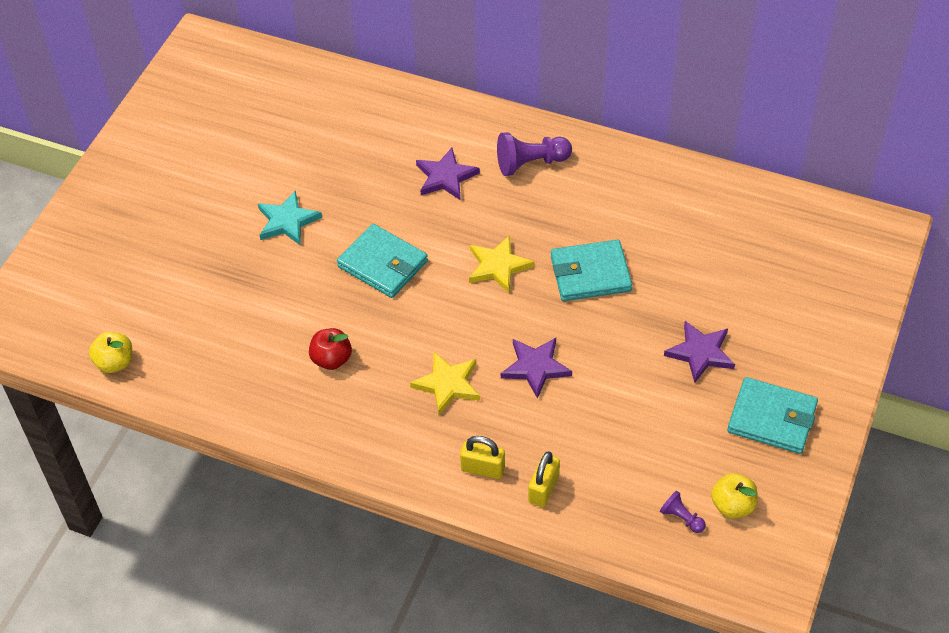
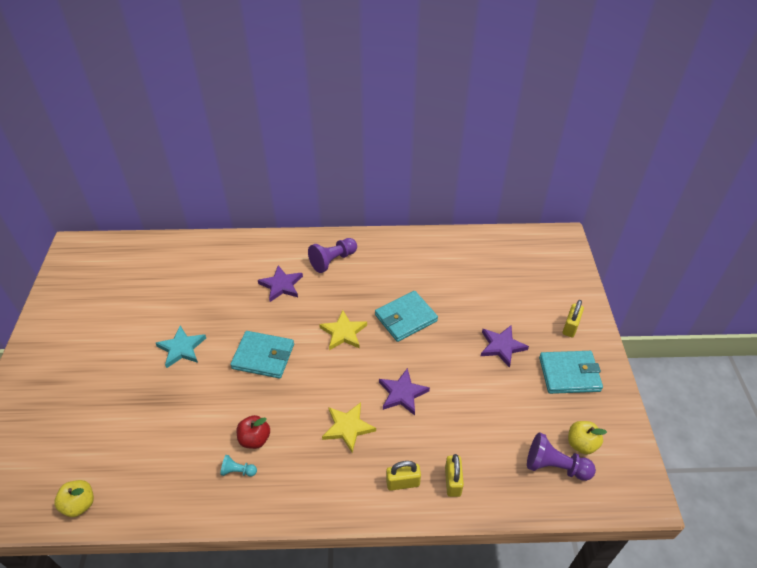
camera: 25 degrees left, 5 degrees down
purple pawn [660,491,706,533] -> purple pawn [527,432,596,481], size x1.86
none -> turquoise pawn [220,455,257,477]
none -> yellow padlock [563,300,584,337]

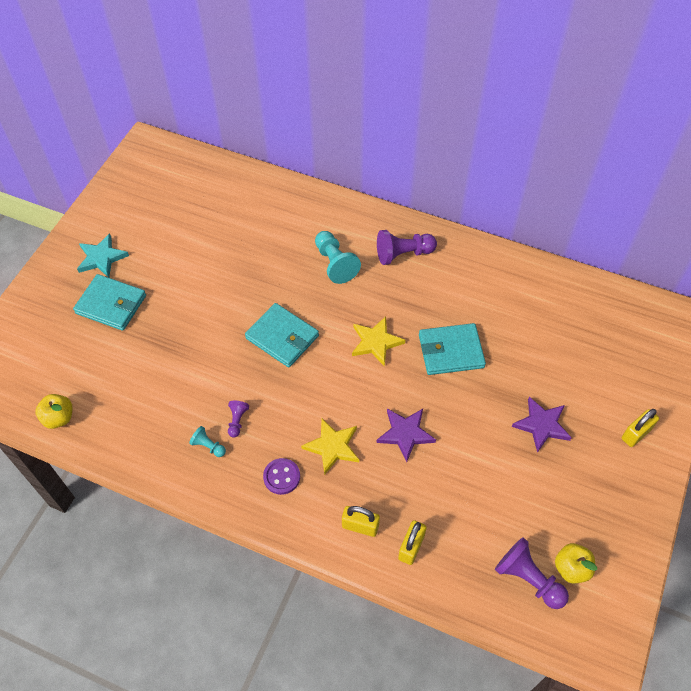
camera: 25 degrees right, 10 degrees up
turquoise star [156,326,206,368] -> turquoise star moved to [77,234,129,278]
red apple [236,415,270,449] -> purple pawn [228,401,249,438]
purple star [258,265,303,302] -> turquoise pawn [315,231,361,284]
turquoise wallet [539,351,603,394] -> turquoise wallet moved to [73,274,146,331]
none -> purple button [263,458,300,495]

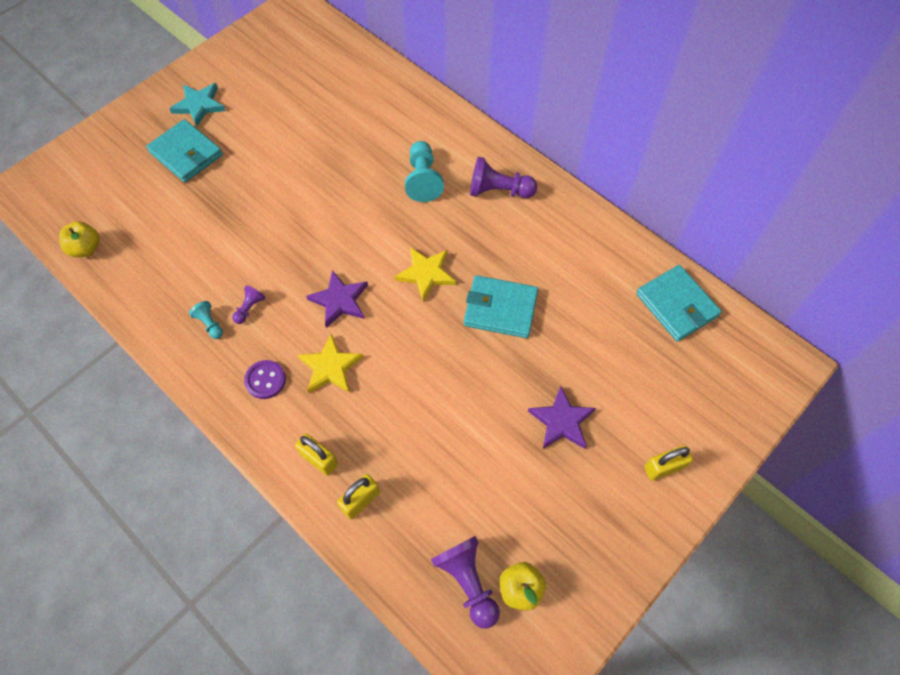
camera: 20 degrees right, 5 degrees up
turquoise wallet [245,303,319,368] -> turquoise wallet moved to [636,265,722,342]
purple star [377,409,436,462] -> purple star moved to [306,270,368,328]

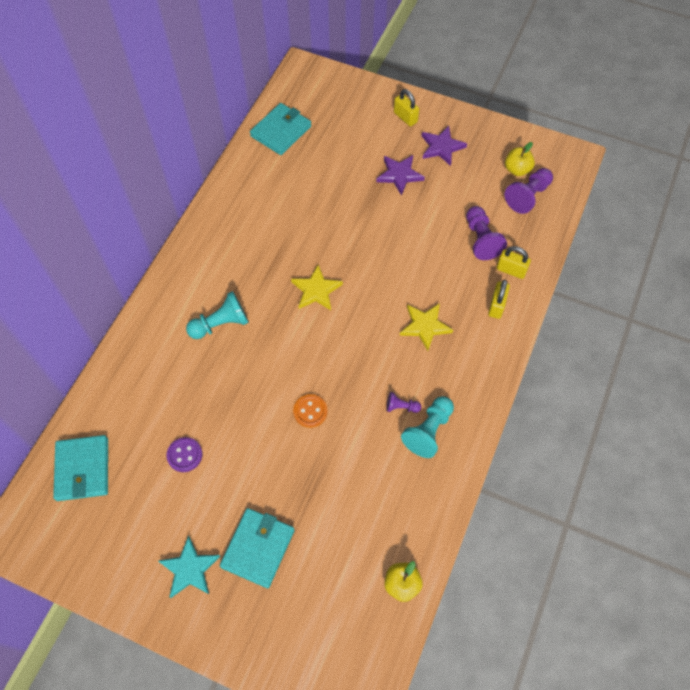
camera: 110 degrees left, 0 degrees up
turquoise pawn [189,301,223,339] -> turquoise pawn [401,396,454,458], size x1.86
purple button [244,360,286,399] -> purple button moved to [166,437,202,472]
purple star [306,270,368,328] -> purple star moved to [422,126,467,166]
turquoise wallet [464,275,538,338] -> turquoise wallet moved to [53,435,108,501]
purple pawn [470,157,537,198] -> purple pawn moved to [466,206,507,260]
none -> orange button [293,394,328,428]

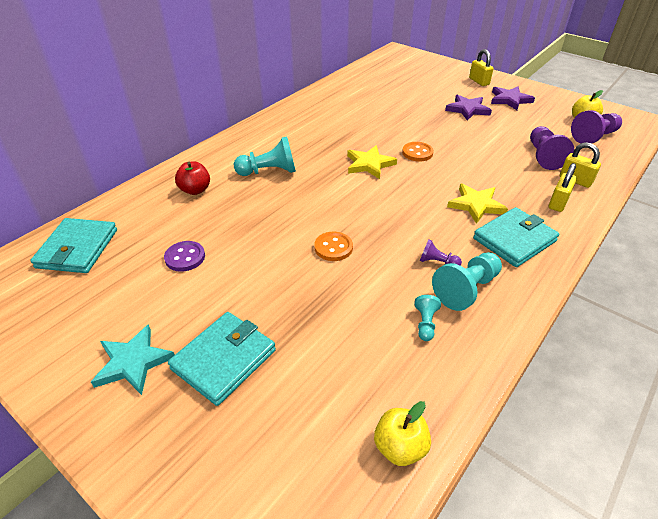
camera: 15 degrees right, 20 degrees down
turquoise wallet [250,103,311,155] -> turquoise wallet moved to [473,207,559,267]
none -> red apple [175,161,210,195]
none -> orange button [402,142,434,162]
none -> turquoise pawn [414,295,441,341]

